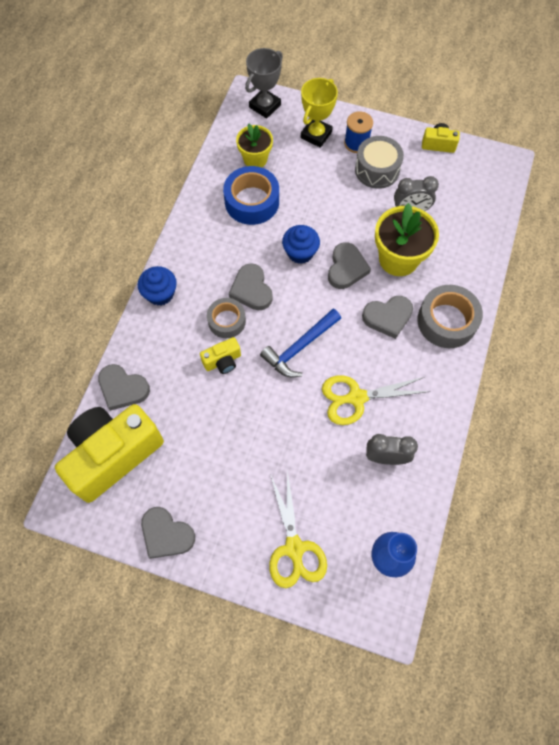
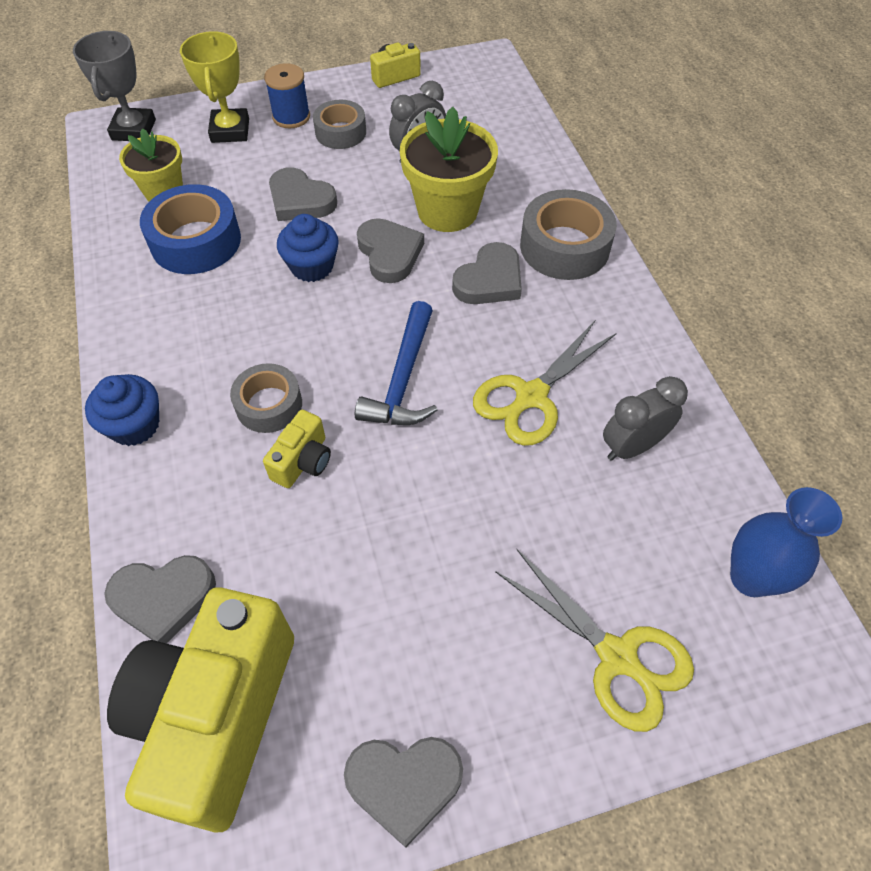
camera: 35 degrees left, 10 degrees down
grey heart [229,263,273,310] -> grey heart moved to [269,167,337,221]
grey drum [355,136,404,189] -> grey tape [313,100,366,149]

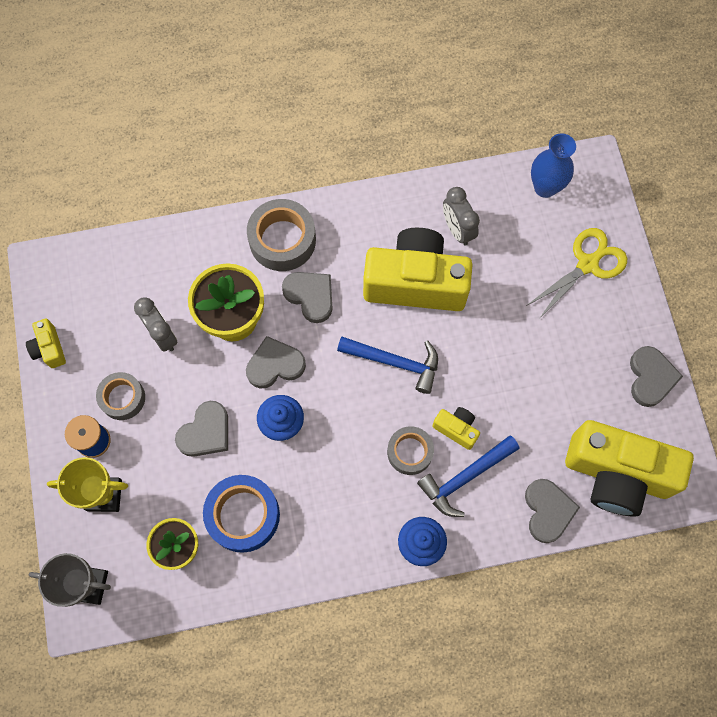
camera: 85 degrees left, 15 degrees up
yellow scissors [473,321,617,446] -> yellow camera [363,228,473,311]
none -> blue hammer [417,435,520,517]

